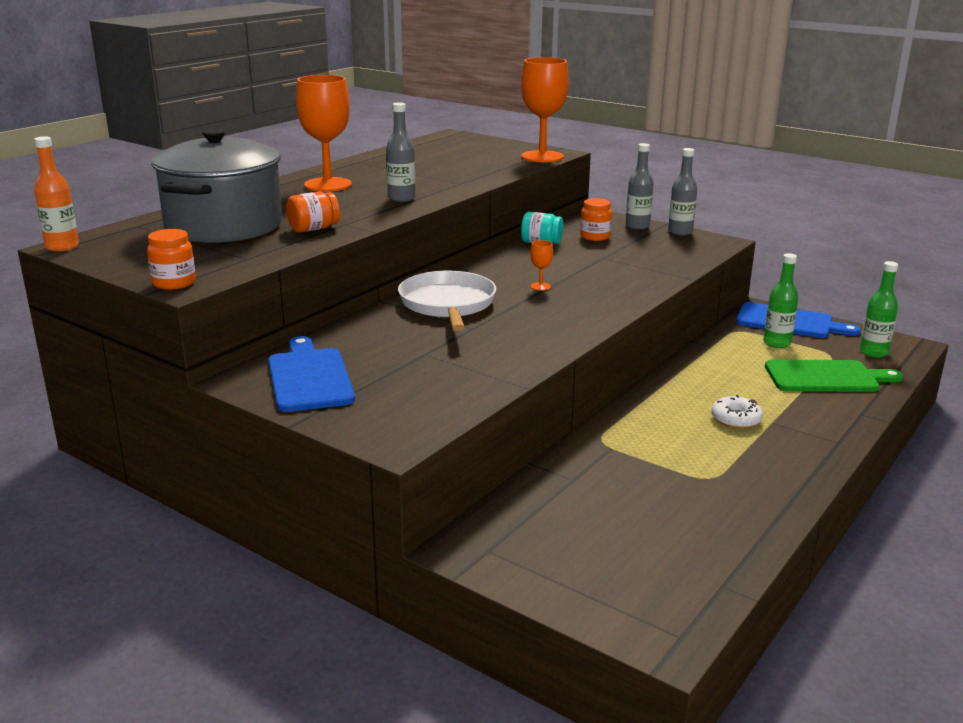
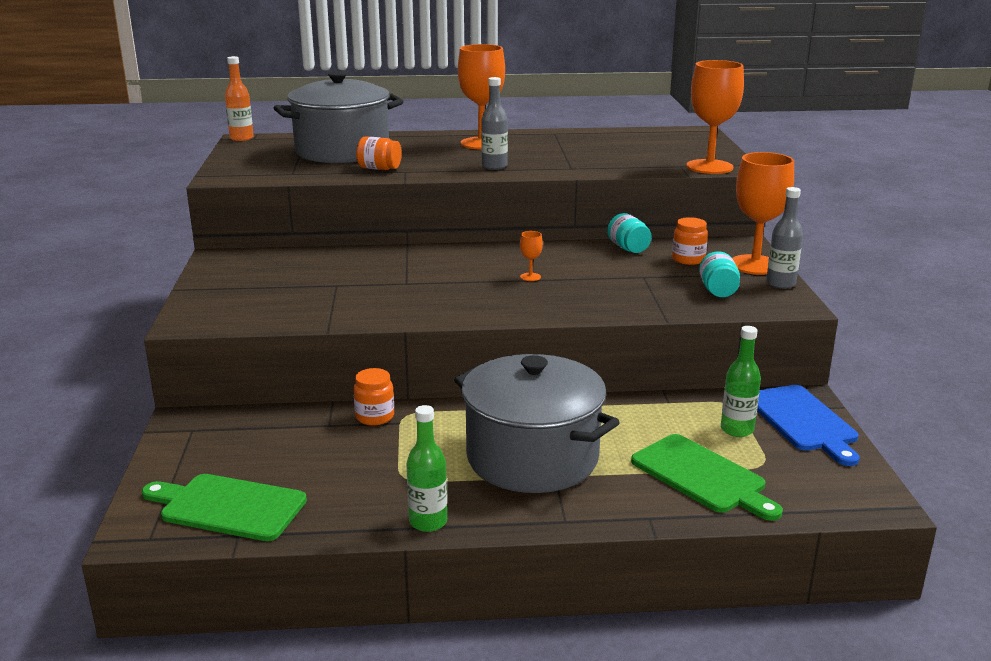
camera: 50 degrees right, 0 degrees up
orange jar [147,229,196,290] -> orange jar moved to [353,368,394,426]
blue cutting board [268,336,355,412] -> none
white pan [398,271,496,331] -> none
grey bottle [626,143,654,230] -> orange goblet [732,152,794,275]
white donut [711,395,763,429] -> grey pot [454,354,620,493]
green bottle [859,261,898,358] -> green bottle moved to [407,405,447,532]
none -> green cutting board [142,474,307,541]
none -> turquoise jar [699,251,740,297]

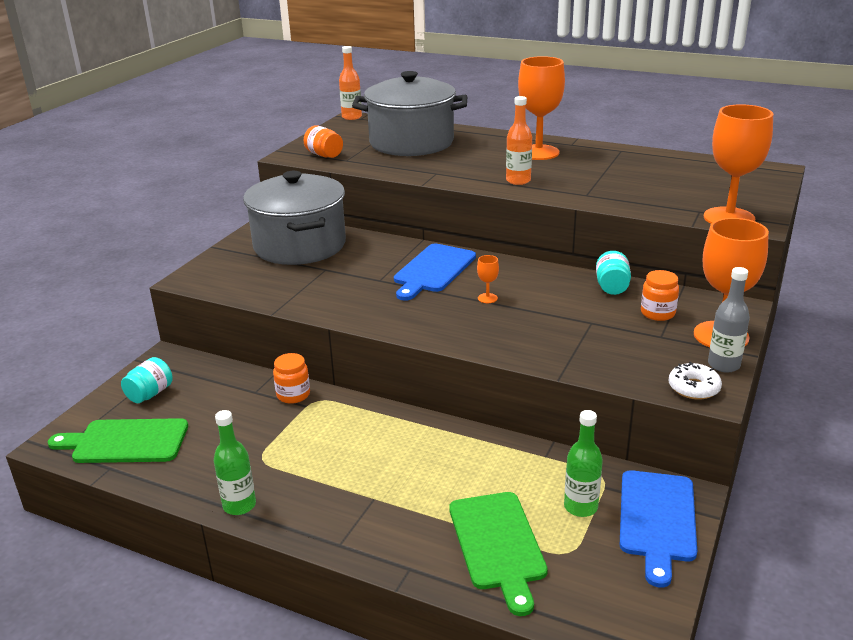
camera: 30 degrees right, 5 degrees up
green cutting board [142,474,307,541] -> green cutting board turned 45 degrees counterclockwise [48,418,188,463]
orange jar [356,136,402,170] -> orange jar moved to [304,125,343,158]
grey pot [454,354,620,493] -> grey pot moved to [243,171,346,265]
grey bottle [481,77,508,170] -> orange bottle [506,96,532,185]
turquoise jar [699,251,740,297] -> turquoise jar moved to [121,357,173,403]
none -> blue cutting board [394,243,476,301]
none -> white donut [669,362,722,399]

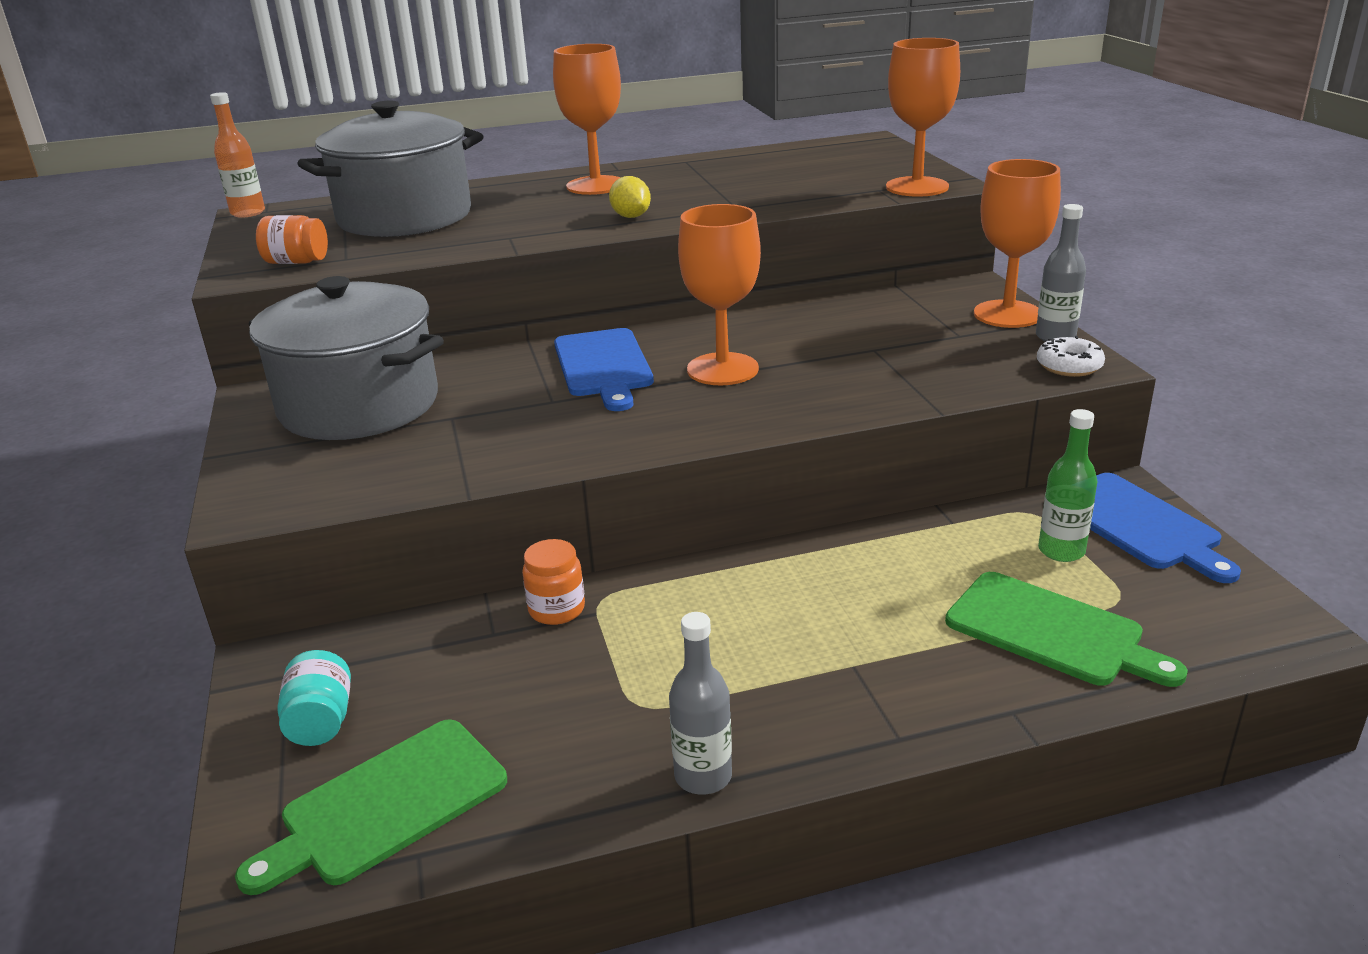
camera: 40 degrees left, 0 degrees up
green bottle [214,410,256,515] -> grey bottle [669,612,732,795]
orange goblet [477,255,499,303] -> orange goblet [678,204,761,385], size x2.46
orange bottle [506,96,532,185] -> yellow lemon [609,176,651,218]
turquoise jar [596,251,631,295] -> none
orange jar [641,270,679,321] -> none

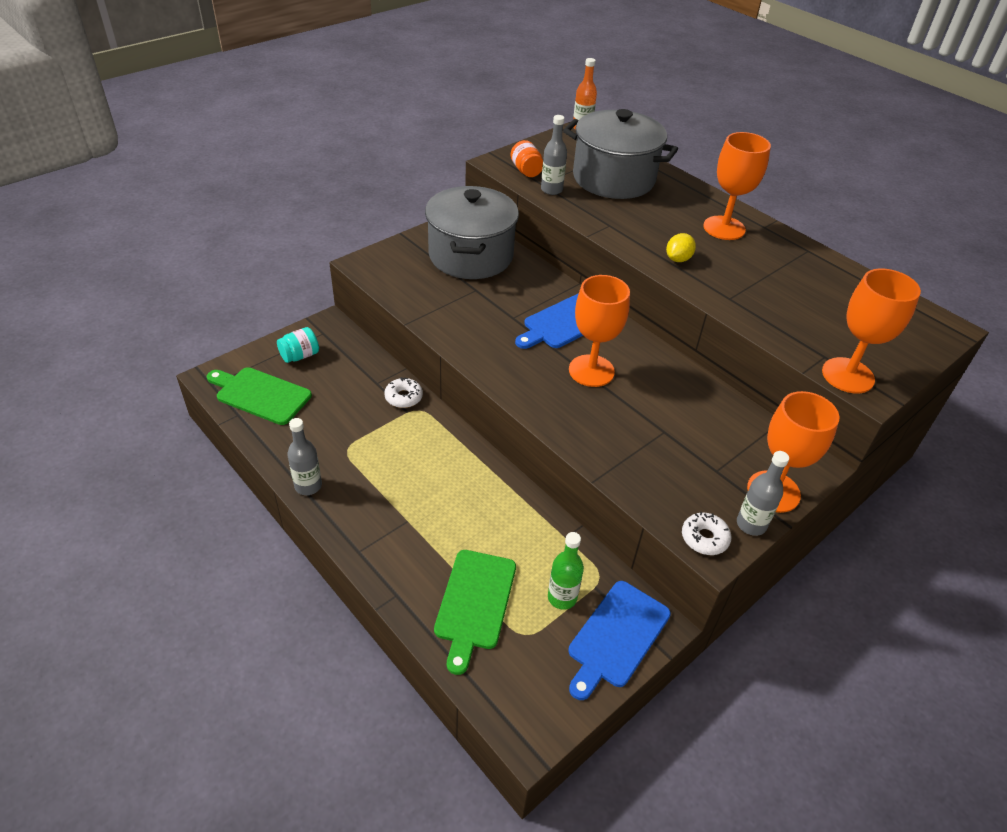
camera: 60 degrees right, 15 degrees up
orange jar [522,539,585,625] -> white donut [384,377,423,408]
none -> grey bottle [541,115,567,195]

